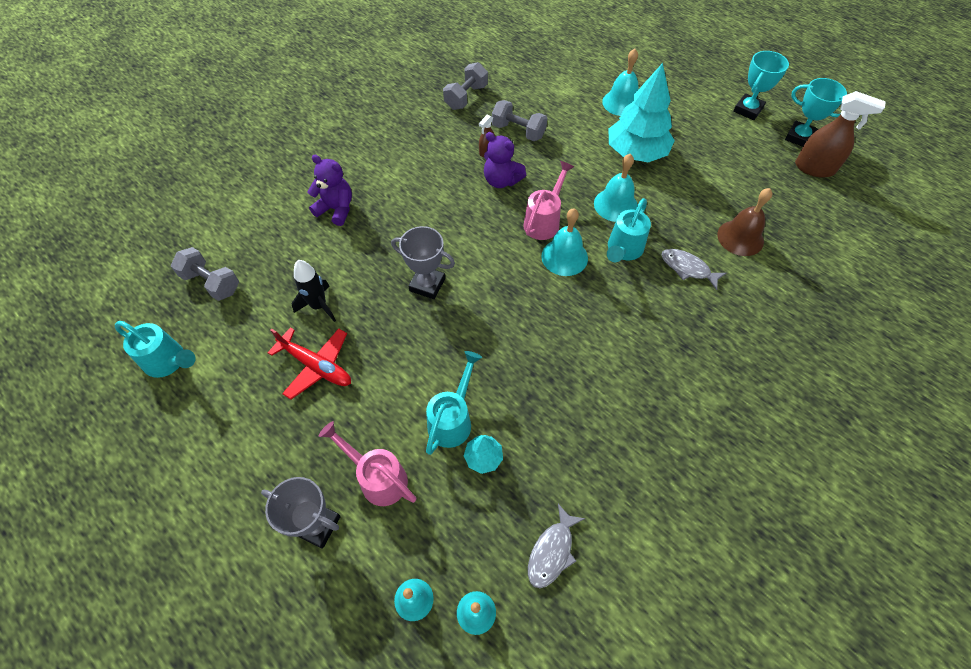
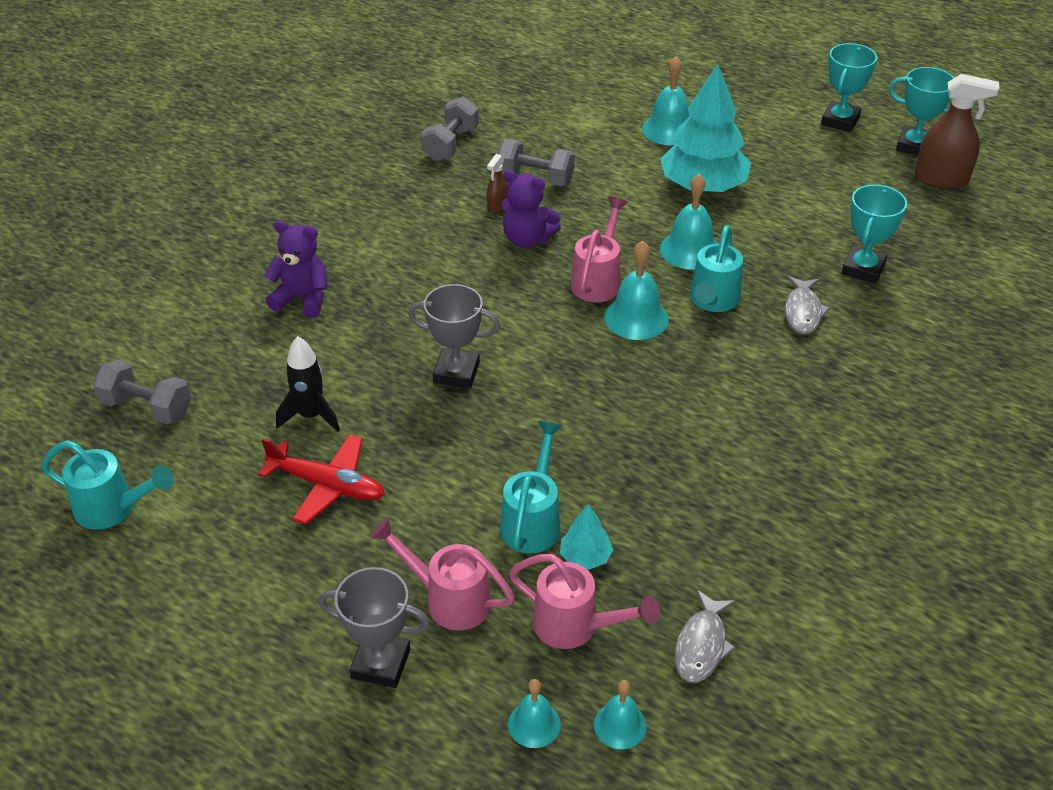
camera: 10 degrees left, 15 degrees down
grey fish [662,249,726,290] -> grey fish turned 105 degrees counterclockwise [785,276,830,334]
brown bell [717,188,772,256] -> turquoise trophy [842,184,907,284]
none -> pink watering can [509,554,660,649]

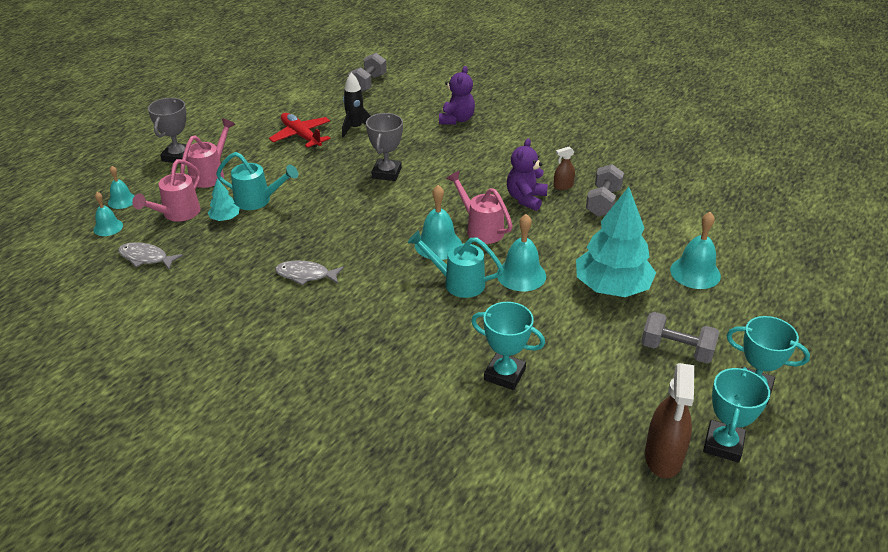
camera: 90 degrees right, 5 degrees down
turquoise watering can [41,440,174,530] -> none
red plane [258,434,385,525] -> red plane turned 120 degrees clockwise [269,113,330,148]
grey dumbbell [421,97,479,162] -> grey dumbbell moved to [641,312,719,363]
brown spray bottle [487,154,508,214] -> brown spray bottle turned 45 degrees counterclockwise [554,147,575,190]
pink watering can [571,197,628,302] -> pink watering can turned 150 degrees counterclockwise [446,171,513,244]
grey fish [785,276,830,334] -> grey fish moved to [275,260,344,286]

